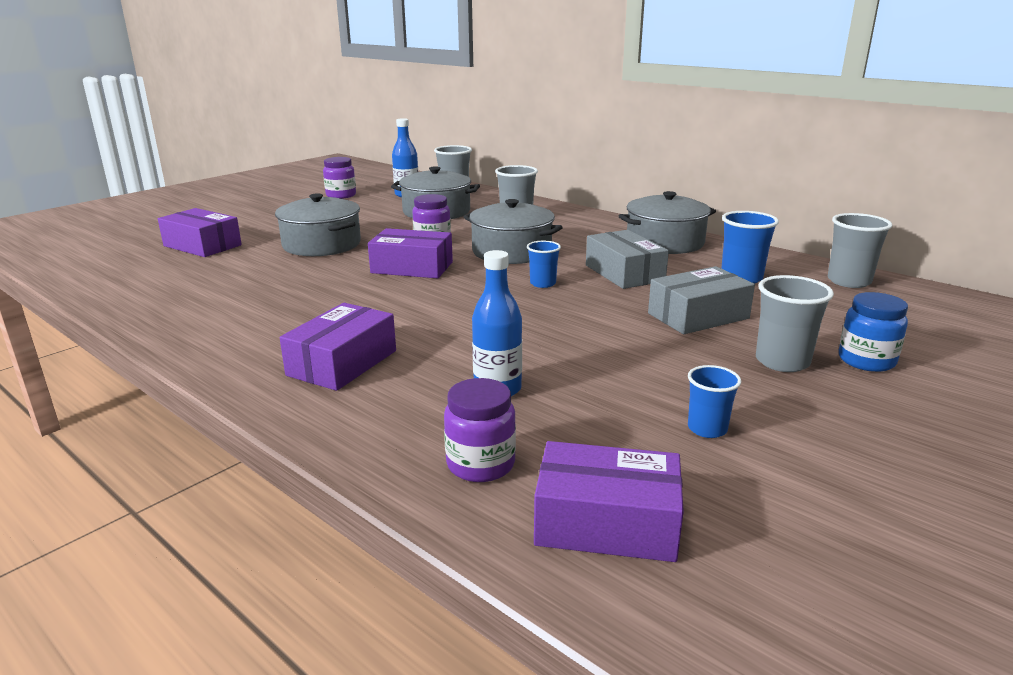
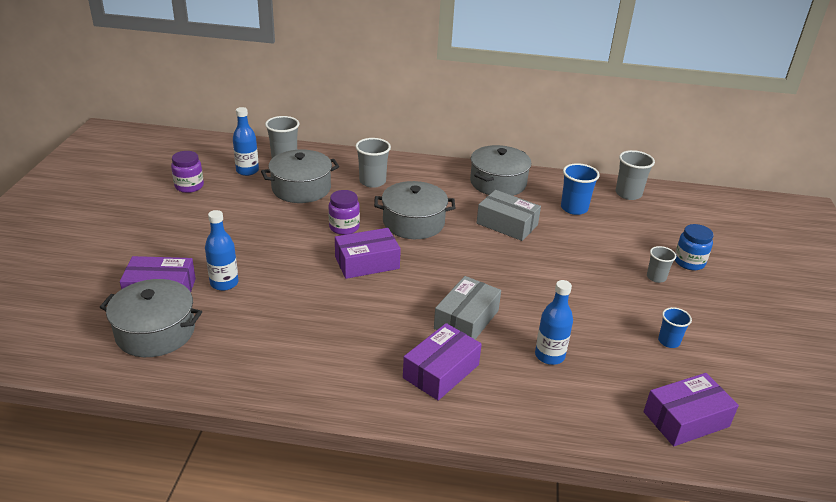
camera: 35 degrees left, 10 degrees up
grey pot [275,193,361,256] -> grey pot moved to [100,279,202,357]
purple box [280,303,396,391] -> purple box turned 45 degrees clockwise [403,323,482,401]
purple jar [444,378,516,482] -> none
blue cup [527,241,561,288] -> none
grey box [648,266,755,334] -> grey box moved to [434,276,501,339]
grey cup [756,275,834,372] -> grey cup [647,246,676,283], size x0.63
none -> blue bottle [205,210,239,291]

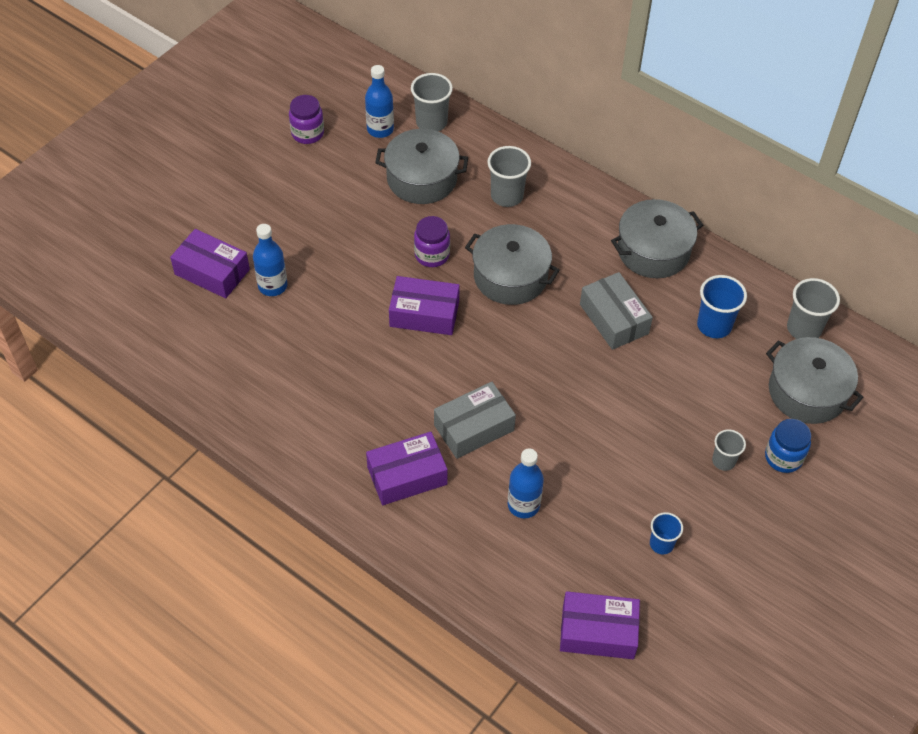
camera: 30 degrees right, 20 degrees up
grey pot [100,279,202,357] -> grey pot moved to [766,337,864,424]

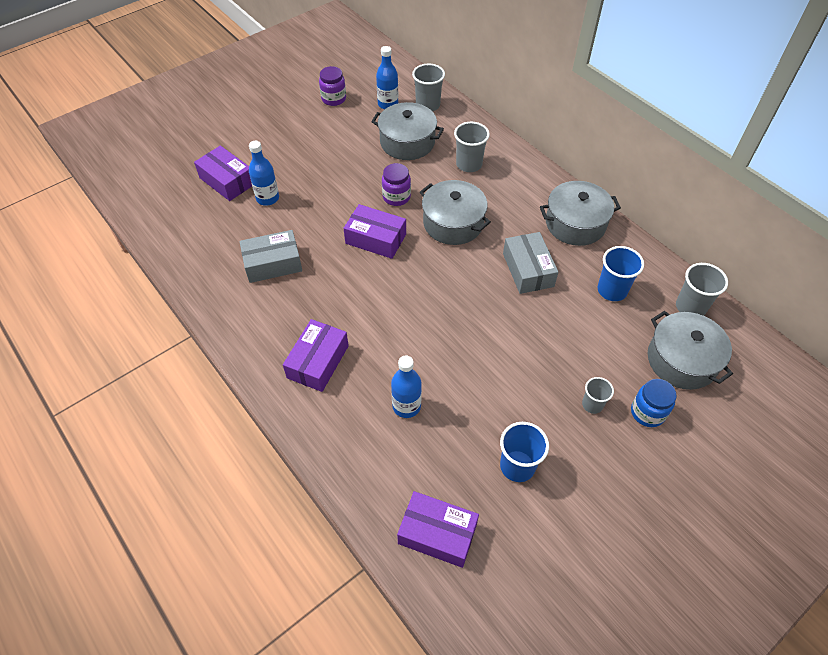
camera: 15 degrees right, 0 degrees up
purple box [366,432,448,505] -> purple box turned 60 degrees counterclockwise [283,319,349,392]
grey box [434,382,516,459] -> grey box moved to [240,230,302,283]
blue cup [650,512,683,554] -> blue cup [500,422,549,482], size x1.58

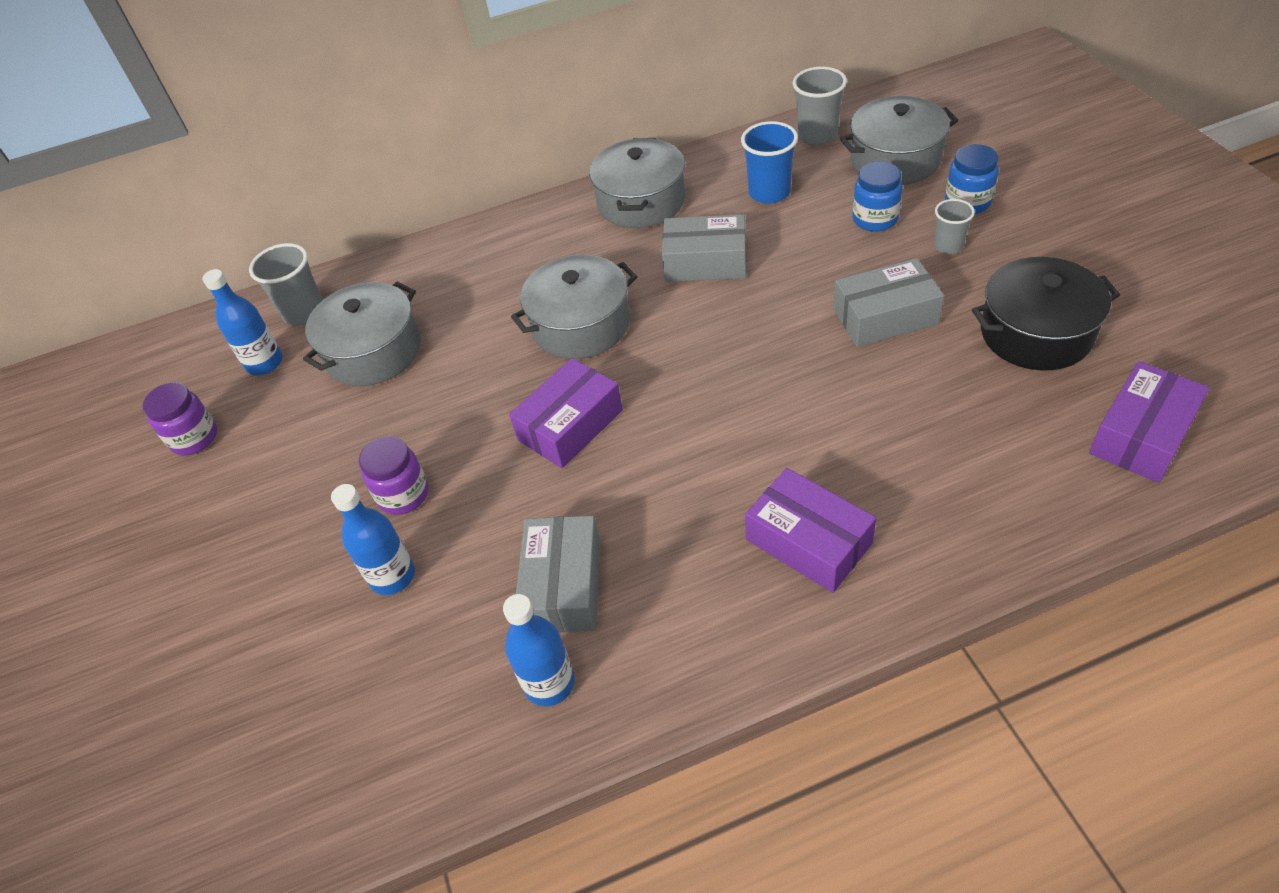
camera: 65 degrees left, 5 degrees down
purple box [194,146,252,201] -> none
purple jar [382,163,411,206] -> purple jar moved to [359,436,429,515]
blue bottle [391,355,422,418] -> blue bottle moved to [503,594,575,706]
grey cup [454,122,490,172] -> none
blue cup [500,422,549,482] -> black pot [972,257,1120,371]
none -> grey box [834,258,944,347]
none -> blue jar [853,161,903,232]

